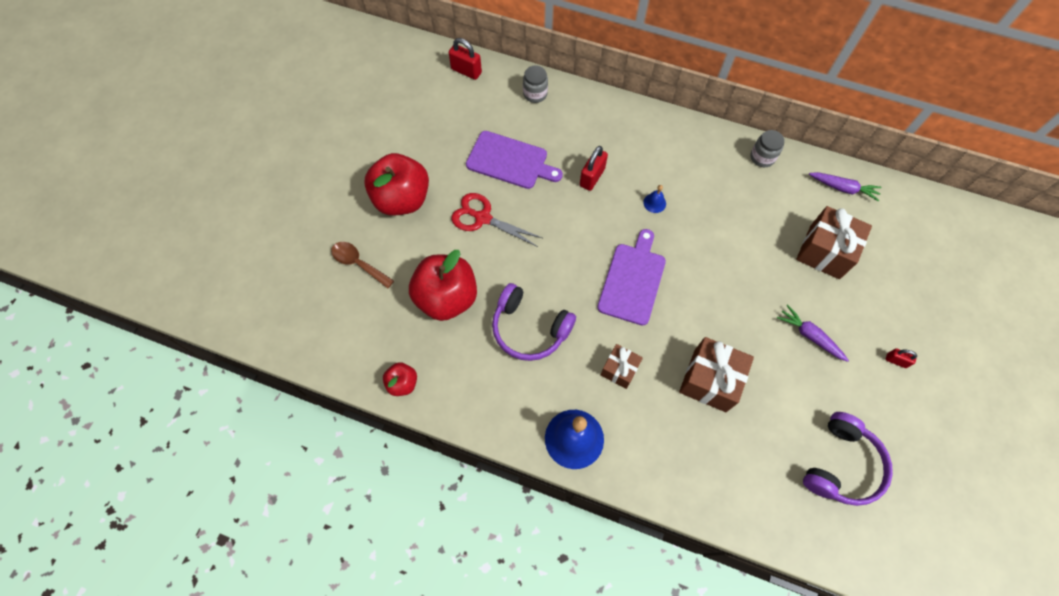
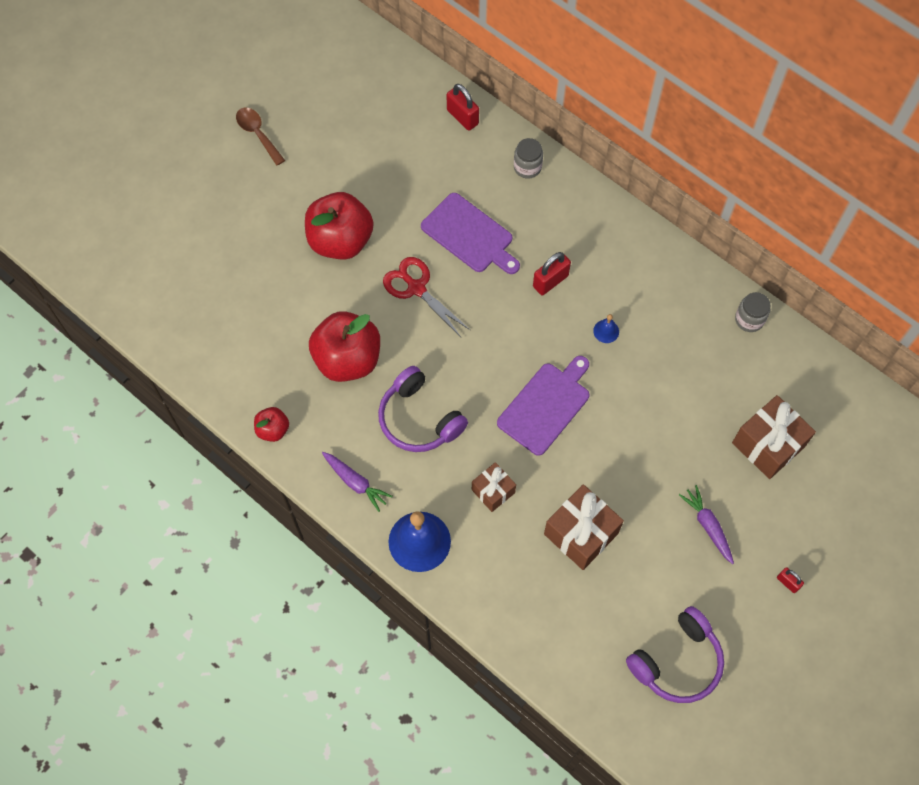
camera: 20 degrees right, 0 degrees up
brown spoon [331,242,394,288] -> brown spoon moved to [236,108,285,166]
purple carrot [809,172,882,202] -> purple carrot moved to [322,452,393,512]

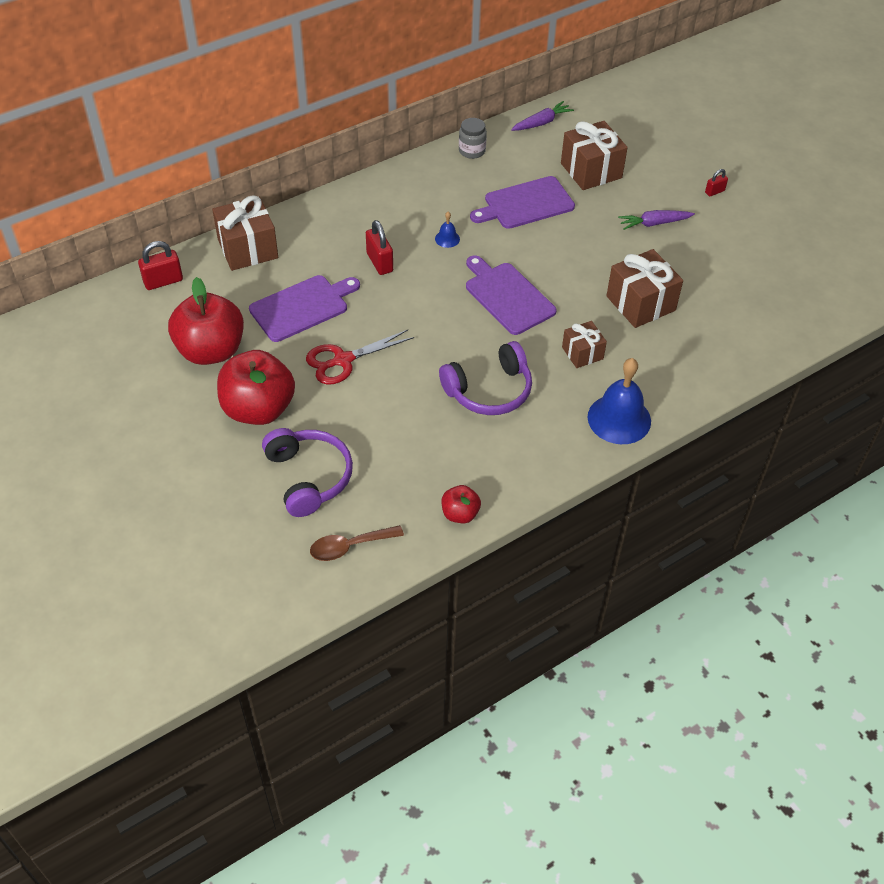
camera: 75 degrees left, 15 degrees down
brown spoon [236,108,285,166] -> brown spoon moved to [310,525,404,561]
red apple [309,311,380,382] -> red apple moved to [168,277,244,365]
purple carrot [322,452,393,512] -> purple carrot moved to [511,101,574,131]
grey jar [514,138,543,179] -> brown gift [212,195,278,271]
purple headphones [626,606,724,703] -> purple headphones moved to [262,428,353,517]
none -> purple cutting board [470,176,575,229]

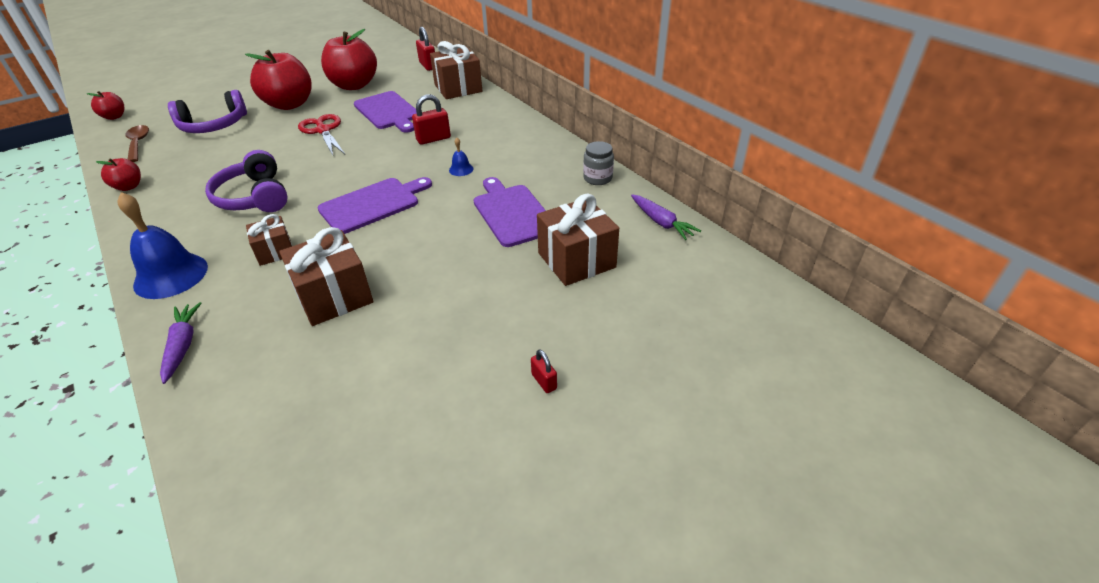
camera: 90 degrees right, 10 degrees down
purple carrot [618,210,695,230] -> purple carrot moved to [160,302,201,384]
none -> red apple [87,91,124,120]

